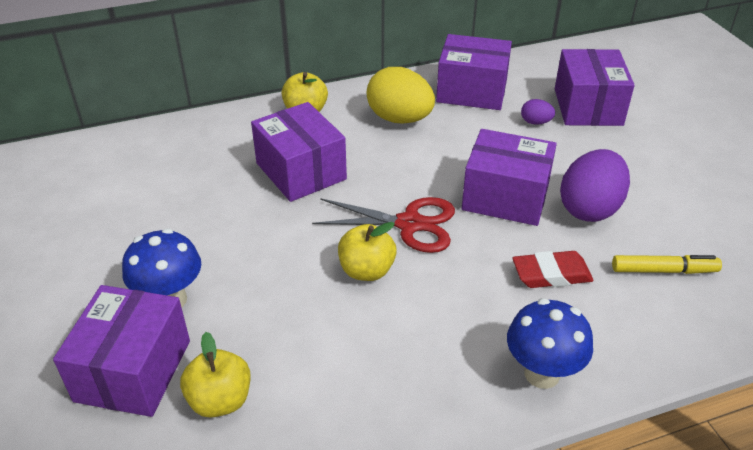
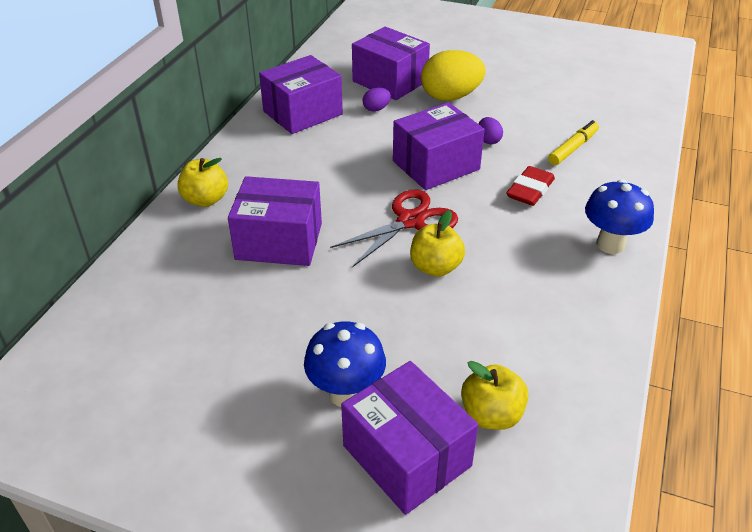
camera: 50 degrees left, 0 degrees up
yellow egg [367,67,435,124] -> yellow egg moved to [421,50,486,101]
purple egg [560,149,630,222] -> purple egg [479,117,503,144], size x0.46

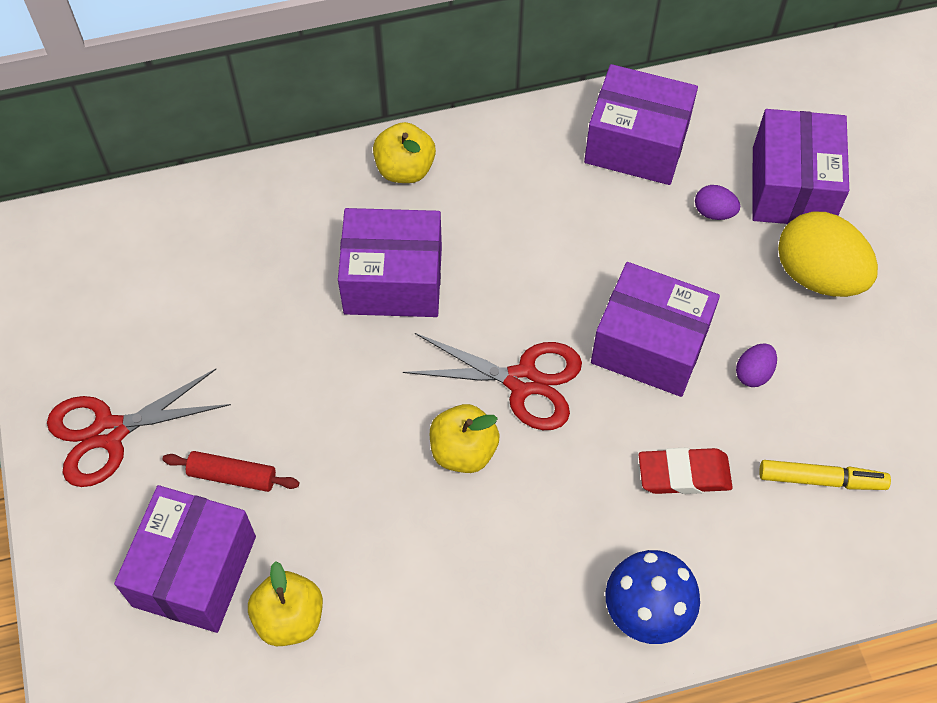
camera: 55 degrees right, 20 degrees up
purple box [228,176,322,266] -> purple box turned 60 degrees counterclockwise [338,208,442,317]
blue mushroom [304,321,386,407] -> red rolling pin [163,451,299,492]
none -> red scissors [47,369,231,487]

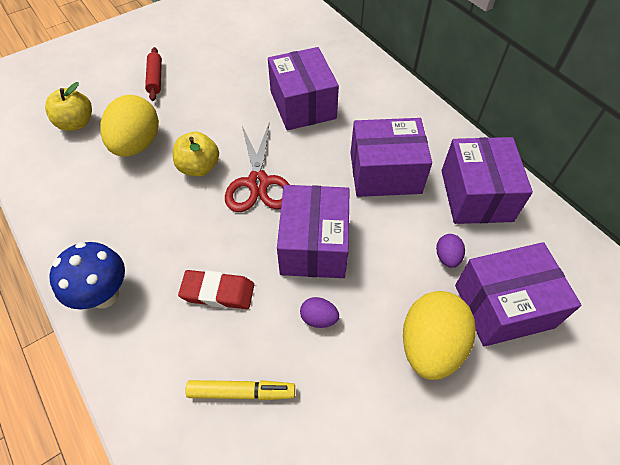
camera: 70 degrees right, 5 degrees down
red scissors [47,369,231,487] -> none
purple box [114,485,256,633] -> purple box moved to [351,118,432,197]
yellow apple [373,122,436,183] -> none
red eraser [639,448,732,494] -> red eraser turned 60 degrees counterclockwise [178,270,254,309]
yellow marker [759,460,891,490] -> yellow marker turned 75 degrees counterclockwise [185,380,295,400]
none -> yellow egg [100,95,159,156]

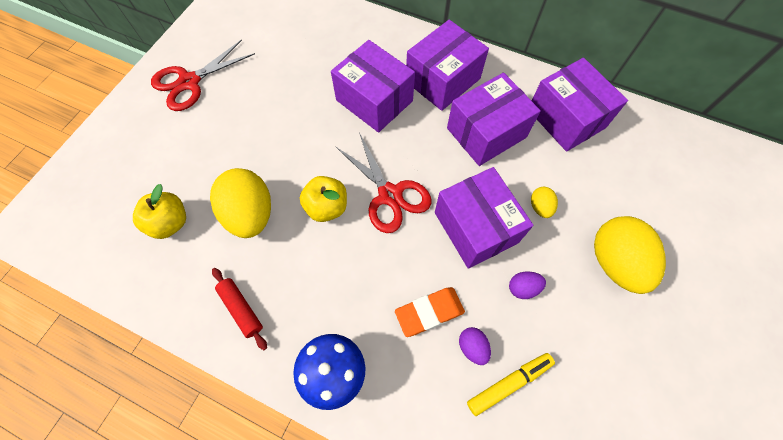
camera: 30 degrees left, 10 degrees up
red rolling pin [145,47,162,101] -> red rolling pin moved to [212,268,267,350]
red eraser [178,270,254,309] -> orange eraser [395,287,465,337]
purple egg [436,234,465,268] -> purple egg moved to [459,327,491,365]
purple box [455,242,582,347] -> purple box moved to [406,20,489,111]
none -> red scissors [151,39,255,111]
none -> yellow egg [531,187,558,218]

